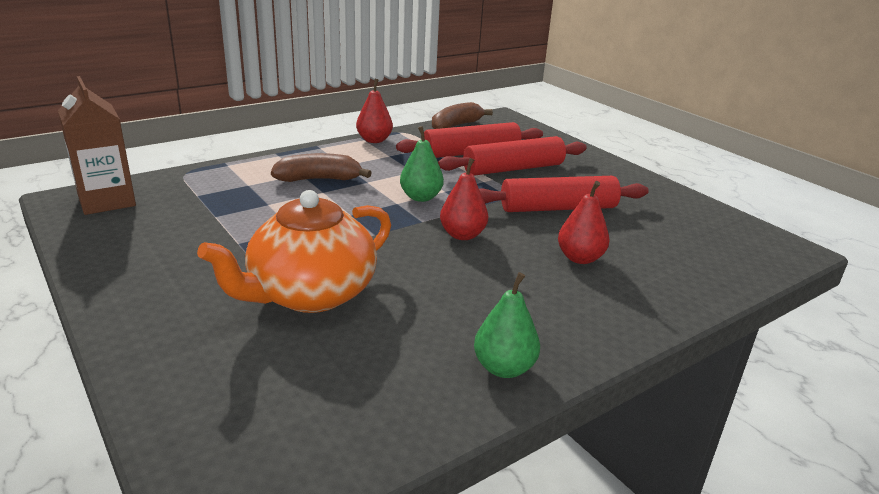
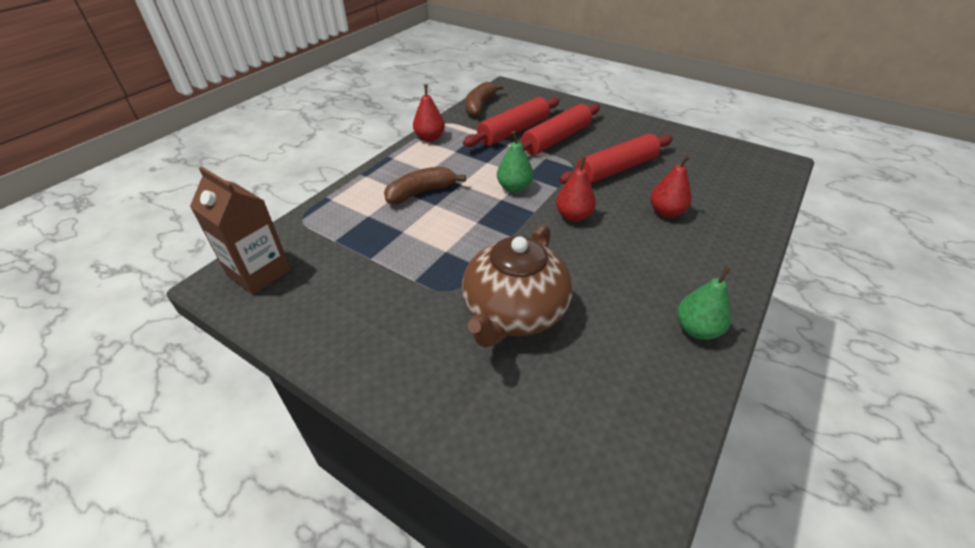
camera: 20 degrees left, 15 degrees up
orange teapot [197,190,391,313] -> brown teapot [462,224,572,348]

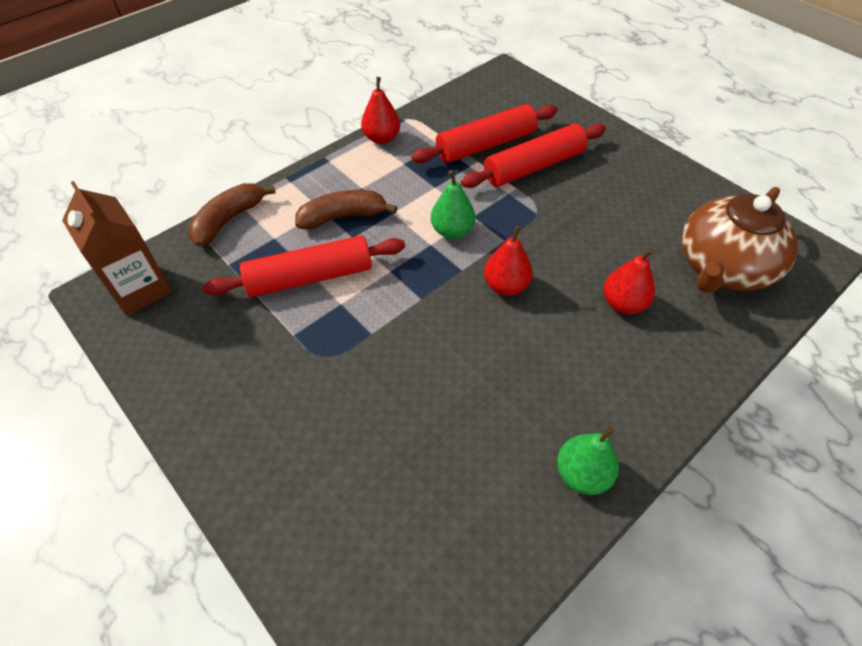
camera: 15 degrees right, 10 degrees up
brown teapot [462,224,572,348] -> brown teapot moved to [682,187,798,293]
brown banana [465,82,504,117] -> brown banana moved to [188,183,276,247]
red rolling pin [559,134,673,184] -> red rolling pin moved to [203,236,405,297]

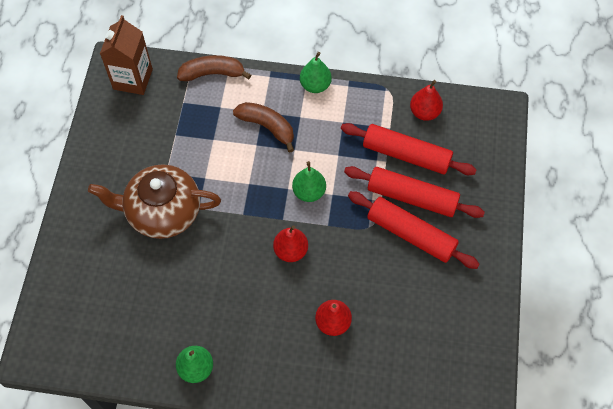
camera: 50 degrees right, 10 degrees up
red rolling pin [203,236,405,297] -> red rolling pin moved to [348,191,480,269]
red pear [361,77,400,144] -> red pear moved to [410,80,443,121]
brown teapot [682,187,798,293] -> brown teapot moved to [88,164,221,239]
none -> green pear [300,52,332,93]

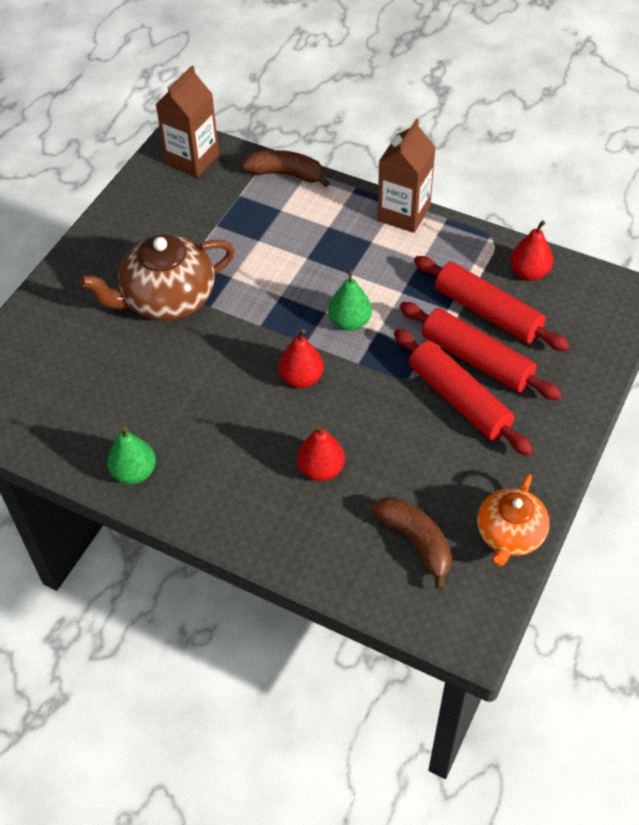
camera: 20 degrees right, 10 degrees down
brown teapot [88,164,221,239] -> brown teapot turned 45 degrees counterclockwise [80,234,235,321]
brown banana [233,102,294,152] -> brown banana moved to [371,497,452,591]
green pear [300,52,332,93] -> brown carton [377,119,436,233]
none -> orange teapot [477,474,550,567]

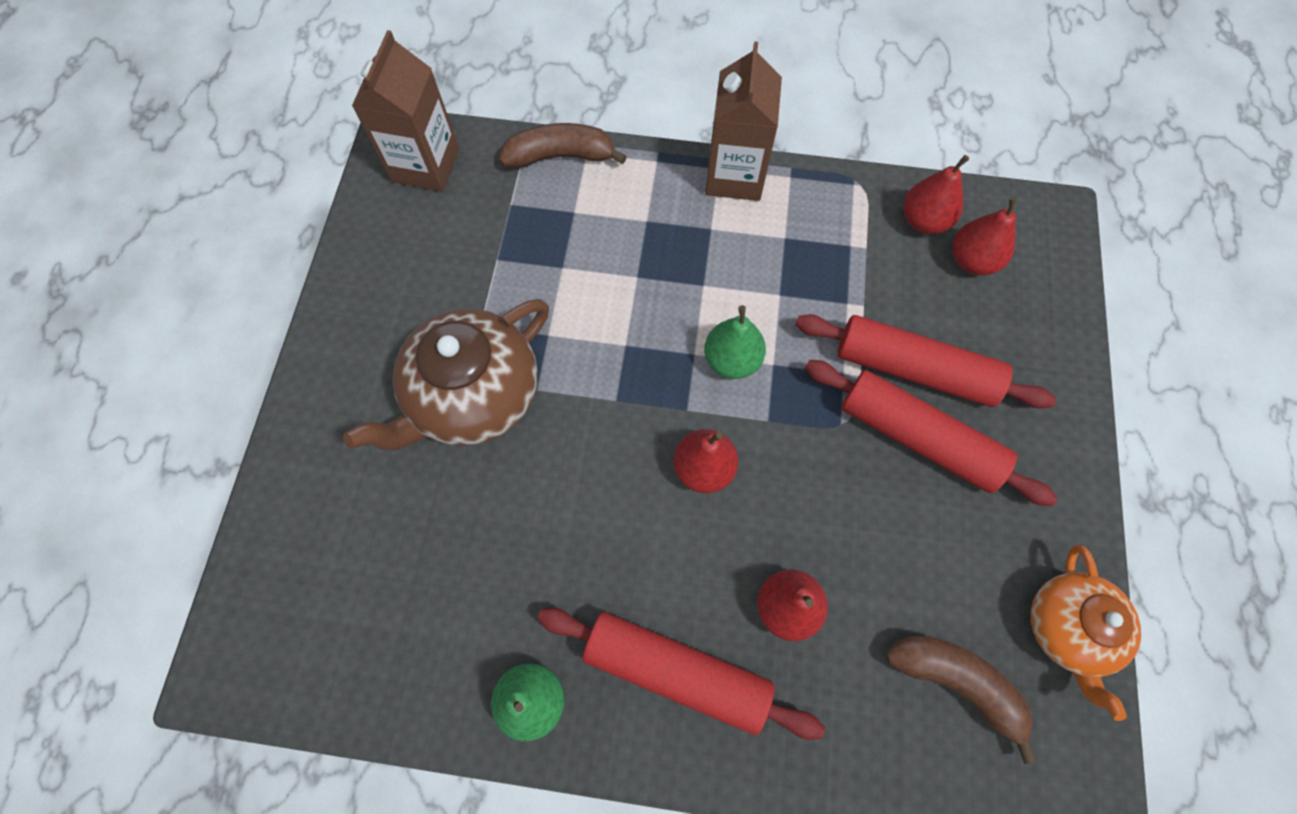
camera: 20 degrees left, 15 degrees up
red rolling pin [414,256,570,351] -> red rolling pin moved to [537,608,825,740]
none -> red pear [953,196,1017,275]

